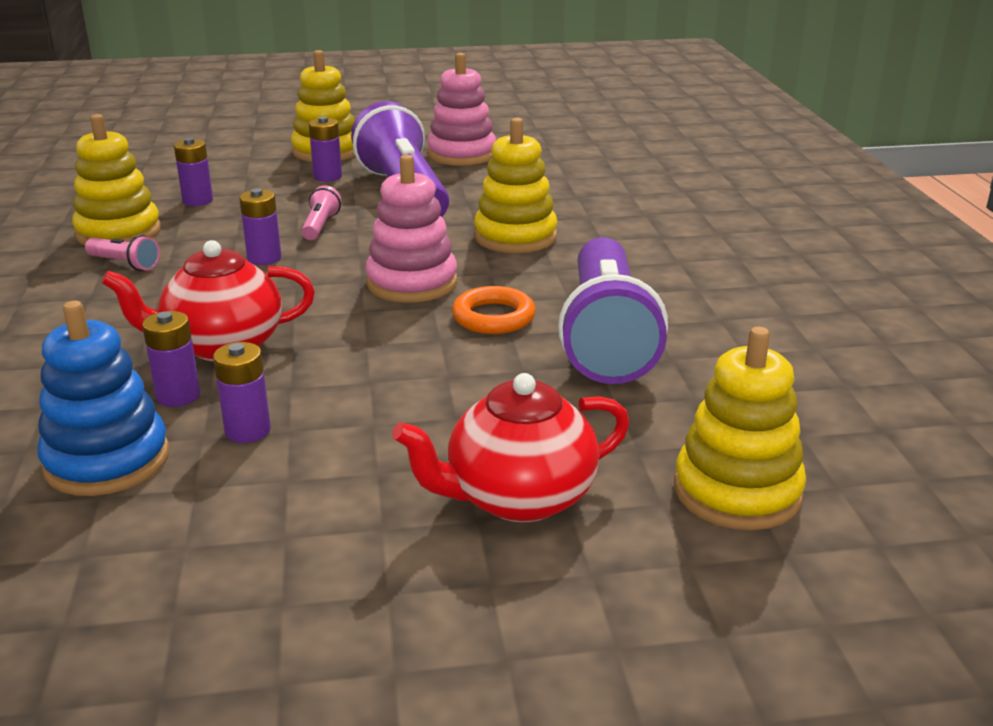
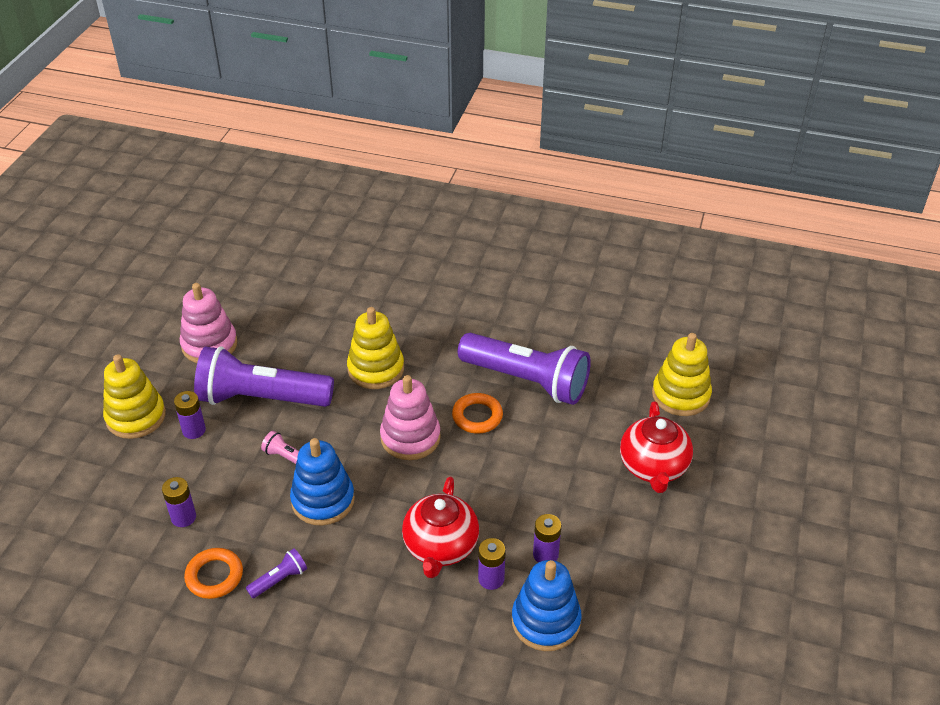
camera: 65 degrees left, 15 degrees up
yellow stacking toy [72,114,161,245] -> orange ring [184,548,243,599]
pink flashlight [85,235,160,271] -> purple flashlight [246,548,307,598]
purple battery [239,188,282,265] -> blue stacking toy [290,438,355,526]

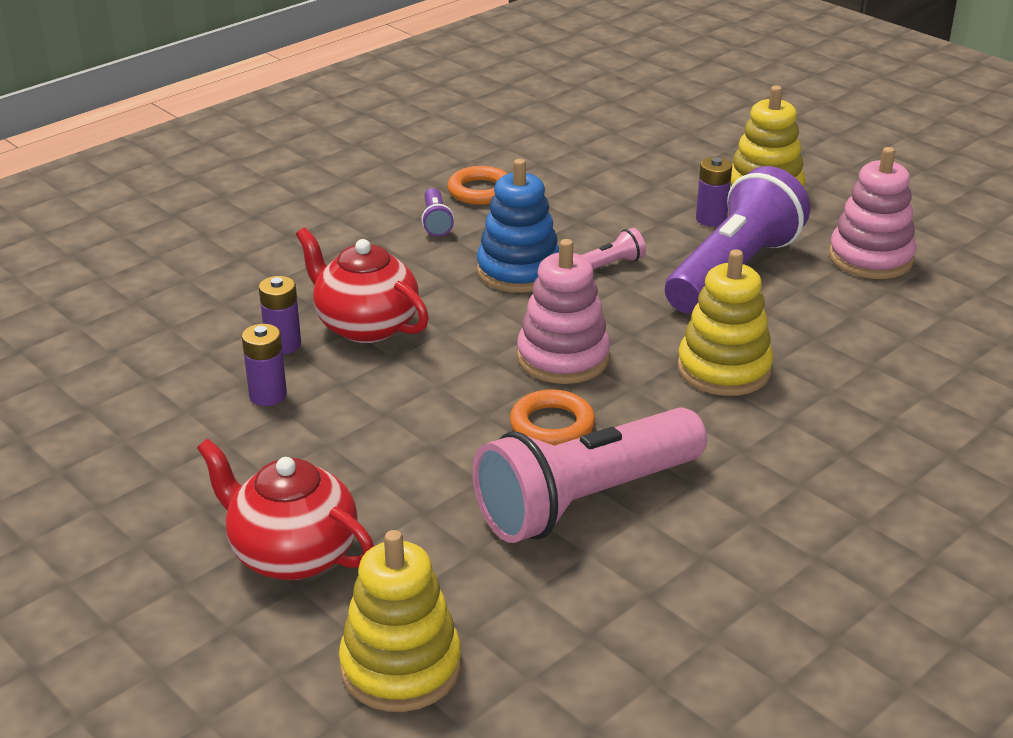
camera: 120 degrees right, 10 degrees down
purple battery [162,477,196,527] -> none
purple flashlight [458,333,591,405] -> pink flashlight [472,408,707,543]
blue stacking toy [512,560,582,651] -> none

